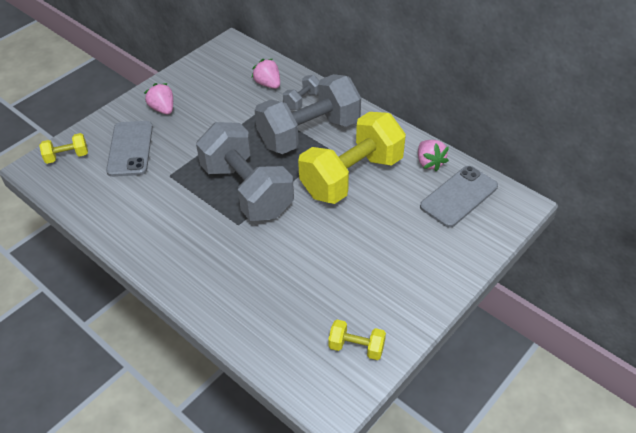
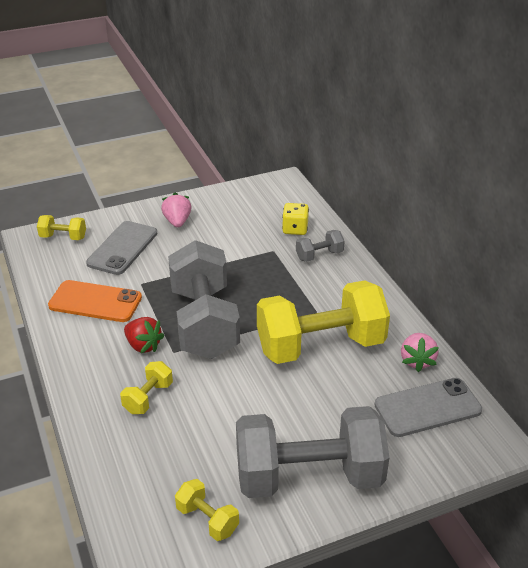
camera: 25 degrees right, 10 degrees down
pink strawberry [252,59,280,89] -> yellow dice [282,203,309,235]
grey dumbbell [255,74,361,154] -> grey dumbbell moved to [236,406,389,498]
none -> orange phone [48,280,142,322]
none -> yellow dumbbell [120,361,173,414]
none -> red strawberry [124,317,165,353]

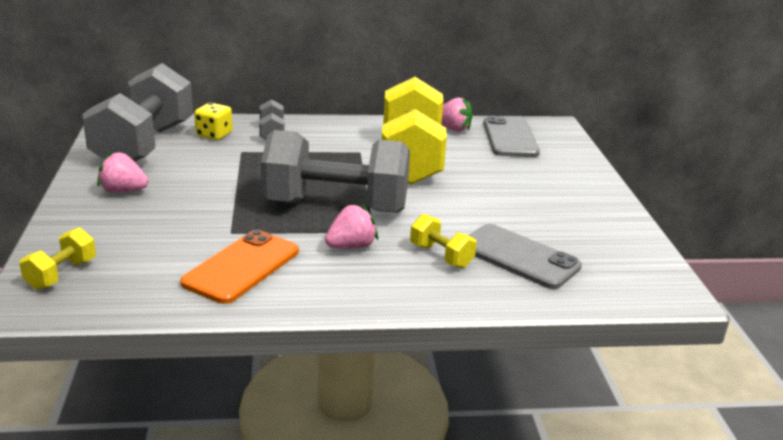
camera: 75 degrees left, 10 degrees down
grey phone [86,221,157,275] -> grey phone moved to [469,224,582,289]
red strawberry [124,317,165,353] -> pink strawberry [325,203,378,249]
yellow dumbbell [175,479,239,541] -> none
grey dumbbell [236,406,389,498] -> grey dumbbell moved to [82,63,193,162]

